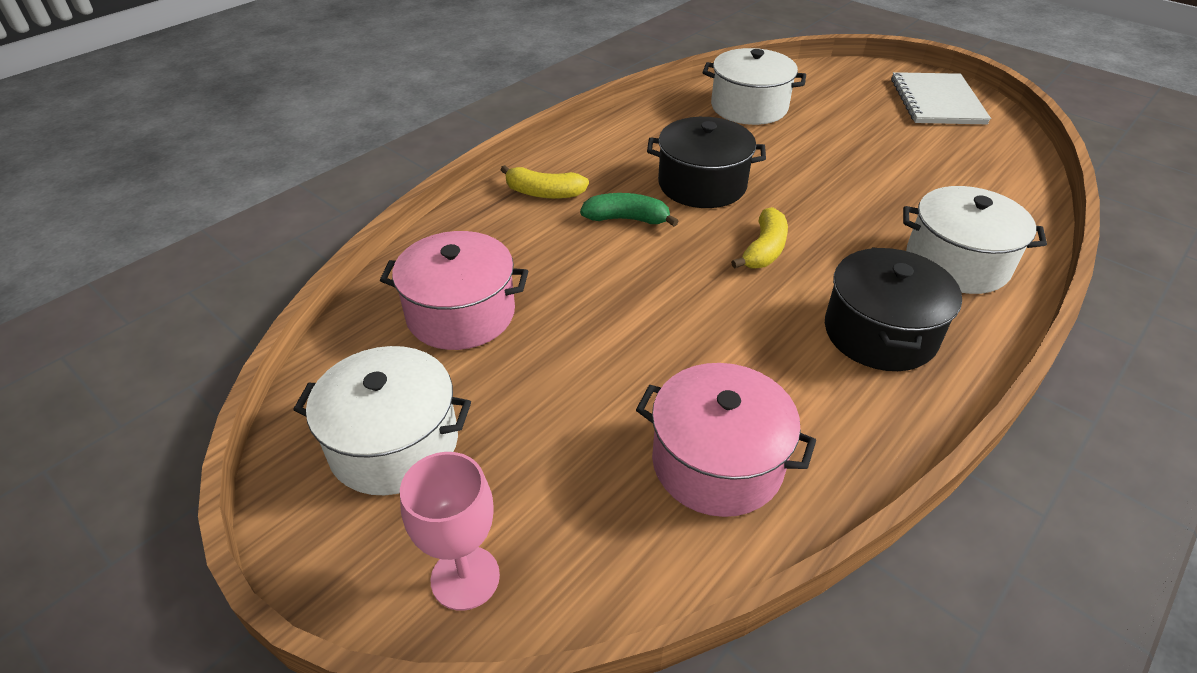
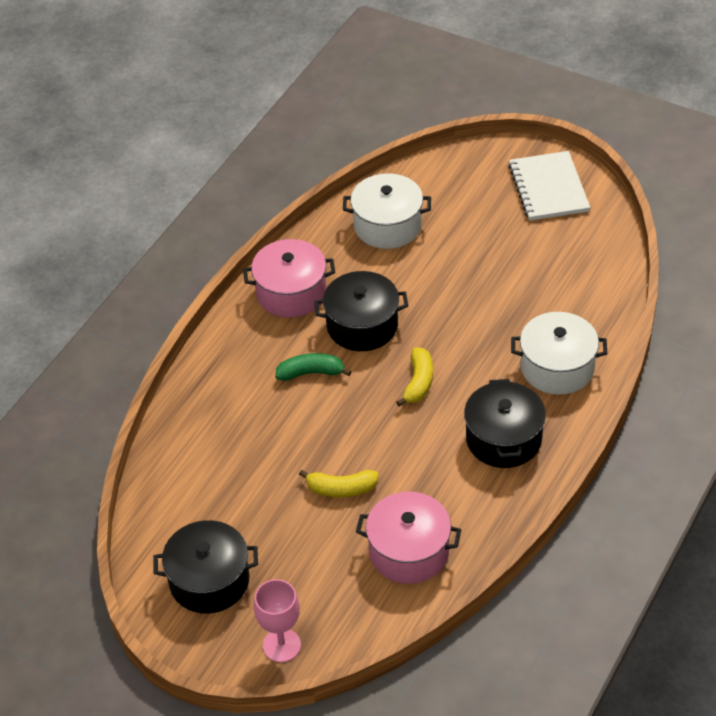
camera: 10 degrees left, 5 degrees up
white pot [293,346,471,495] -> black pot [154,520,258,614]
pink pot [380,231,528,350] -> pink pot moved to [243,239,335,318]
yellow banana [501,165,589,199] -> yellow banana moved to [299,470,379,497]

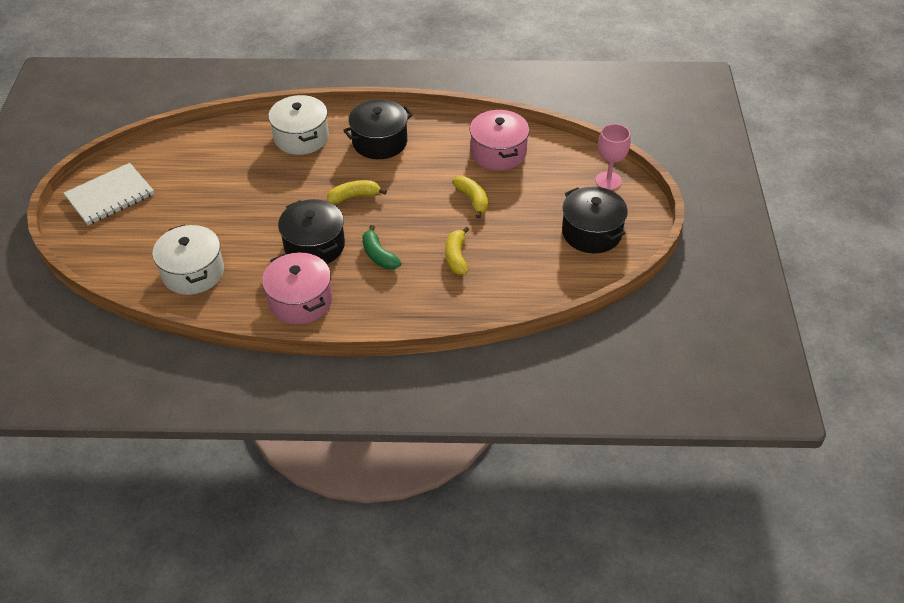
camera: 120 degrees left, 0 degrees up
none -> yellow banana [445,226,469,275]

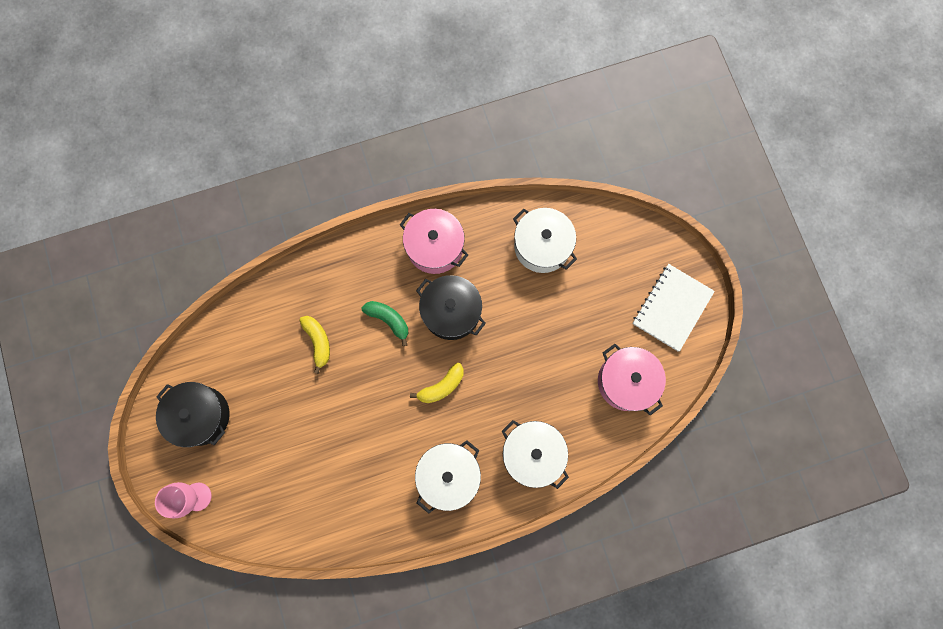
camera: 160 degrees right, 30 degrees up
black pot [343,99,413,159] -> white pot [415,440,481,514]
yellow banana [452,176,488,218] -> none
pink pot [470,109,530,170] -> pink pot moved to [598,344,666,415]

